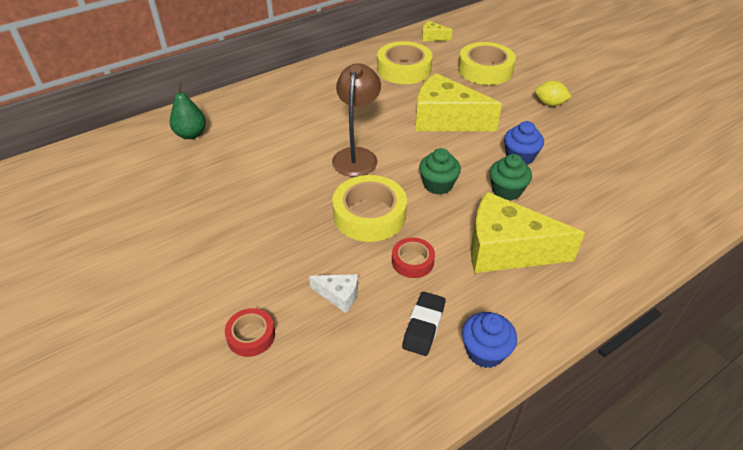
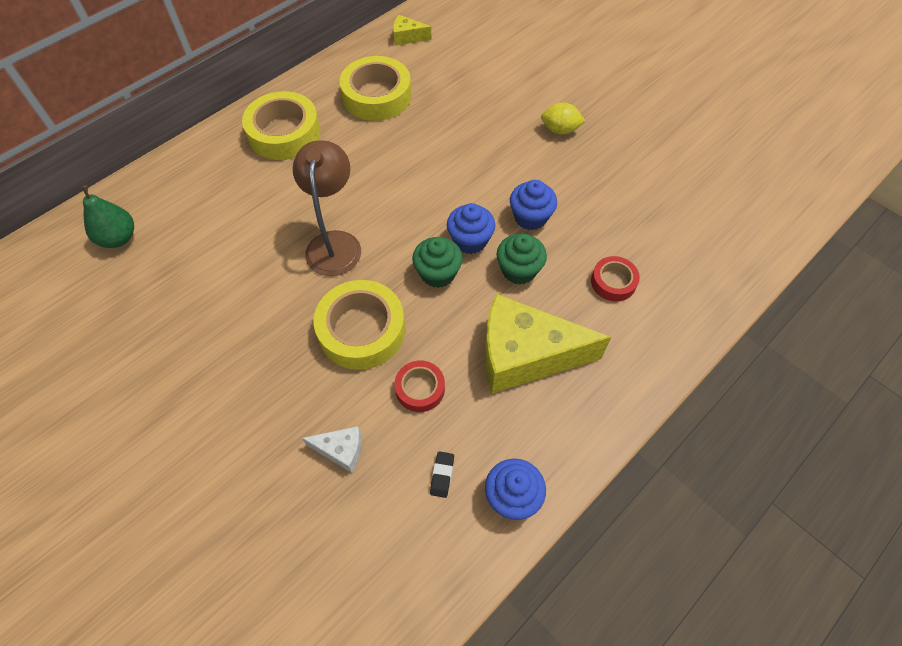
camera: 10 degrees left, 15 degrees up
red tape [225,308,275,357] -> red tape moved to [591,256,640,302]
black eraser [402,292,445,356] -> black eraser [430,451,454,498], size x0.58
yellow cheese [416,73,502,131] -> none
yellow tape [458,42,516,85] -> yellow tape moved to [242,91,320,160]
none -> blue cupcake [447,203,495,254]

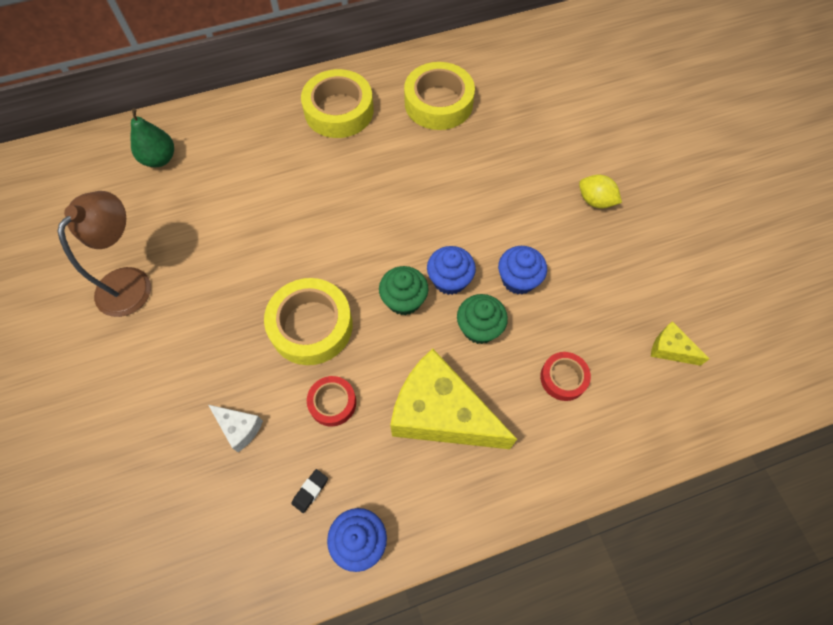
camera: 25 degrees right, 5 degrees up
brown lamp [293,140,361,276] -> brown lamp moved to [57,191,151,317]
yellow cheese [393,15,432,46] -> yellow cheese moved to [651,321,709,366]

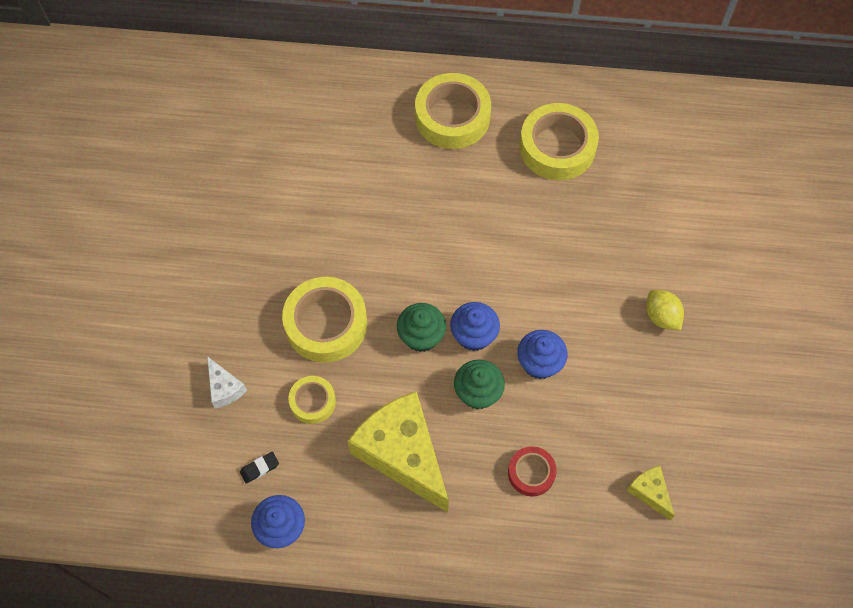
camera: 25 degrees right, 0 degrees up
brown lamp [57,191,151,317] -> none
green pear [131,108,174,167] -> none
red tape [307,376,356,426] -> yellow tape [288,376,336,424]

